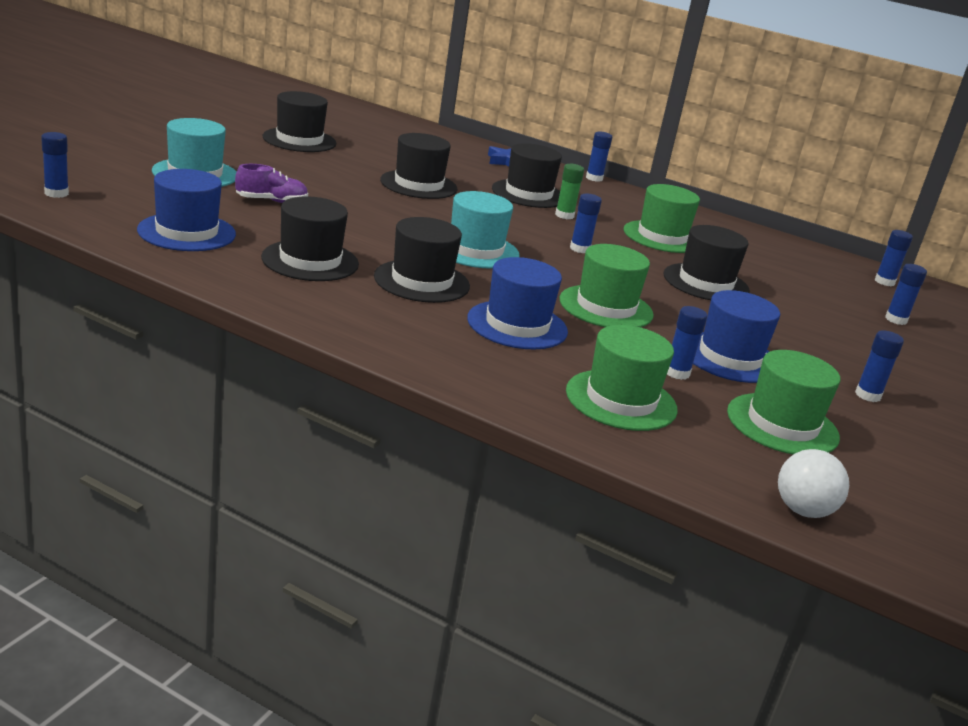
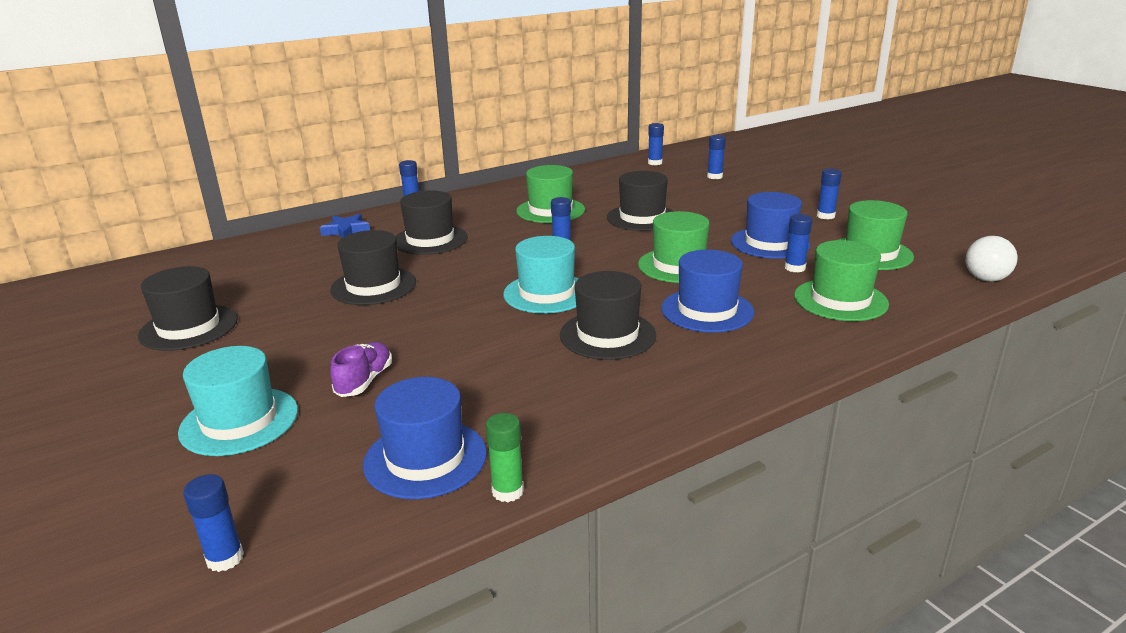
camera: 55 degrees left, 0 degrees up
black hat [261,197,359,281] -> none
green glue stick [555,164,584,219] -> green glue stick moved to [486,413,524,502]

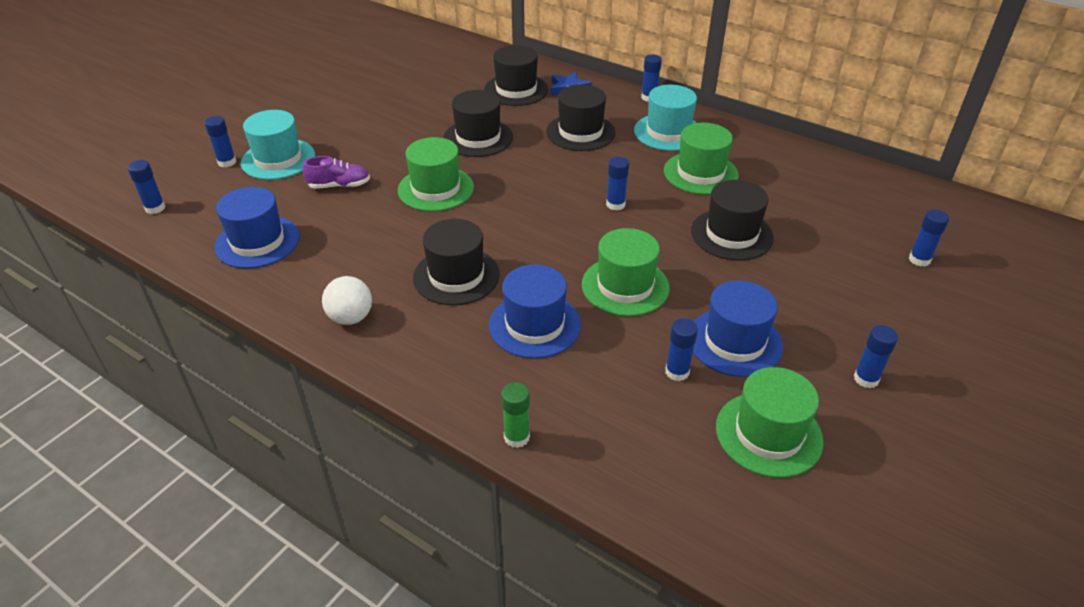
camera: 65 degrees right, 15 degrees up
black hat [138,266,238,351] -> black hat moved to [484,45,548,106]
green glue stick [486,413,524,502] -> green glue stick moved to [501,382,530,448]
turquoise hat [503,236,578,314] -> turquoise hat moved to [634,85,697,151]
blue glue stick [648,123,664,165] -> blue glue stick moved to [205,116,236,167]
green hat [794,240,889,321] -> green hat moved to [398,137,474,211]
white ball [966,236,1018,282] -> white ball moved to [322,276,372,325]

